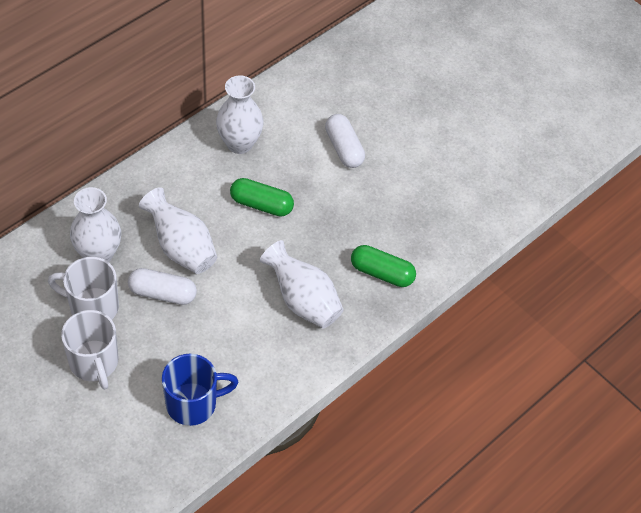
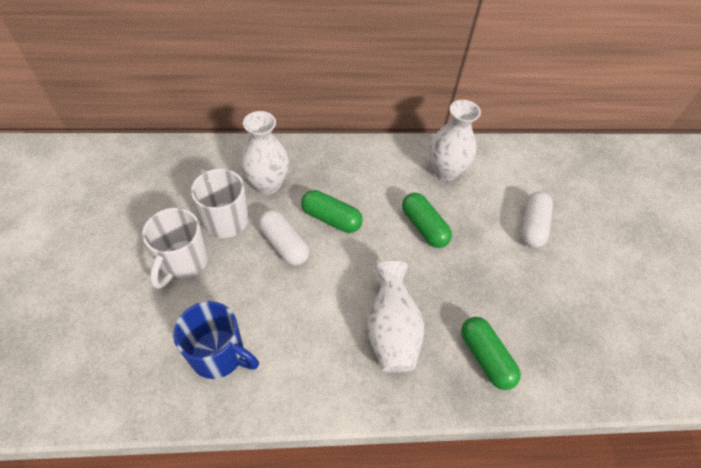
camera: 40 degrees right, 0 degrees up
white vase [139,187,217,274] -> green capsule [301,190,363,233]

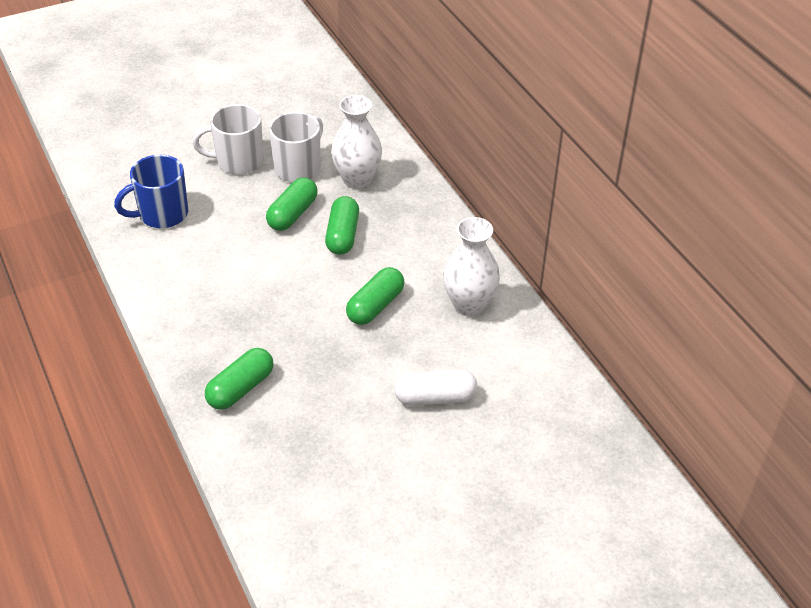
camera: 70 degrees right, 10 degrees down
blue mug [173,301,259,379] -> blue mug turned 60 degrees clockwise [114,155,188,228]
white capsule [258,210,310,265] -> green capsule [266,177,318,231]
white vase [367,261,424,372] -> none

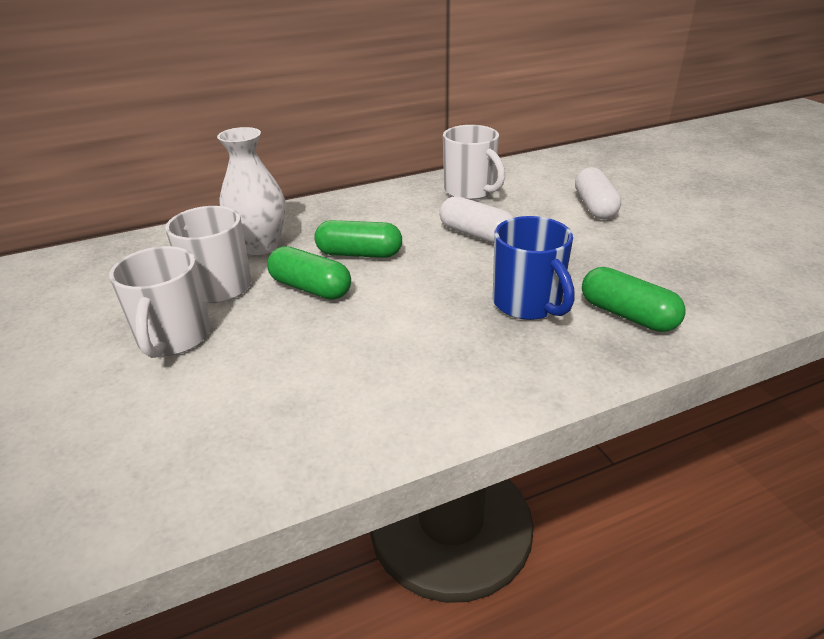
camera: 85 degrees left, 10 degrees down
blue mug [114,155,188,228] -> blue mug moved to [493,216,575,320]
green capsule [346,267,405,325] -> white capsule [439,196,514,243]
white vase [443,217,500,316] -> white mug [443,125,505,200]

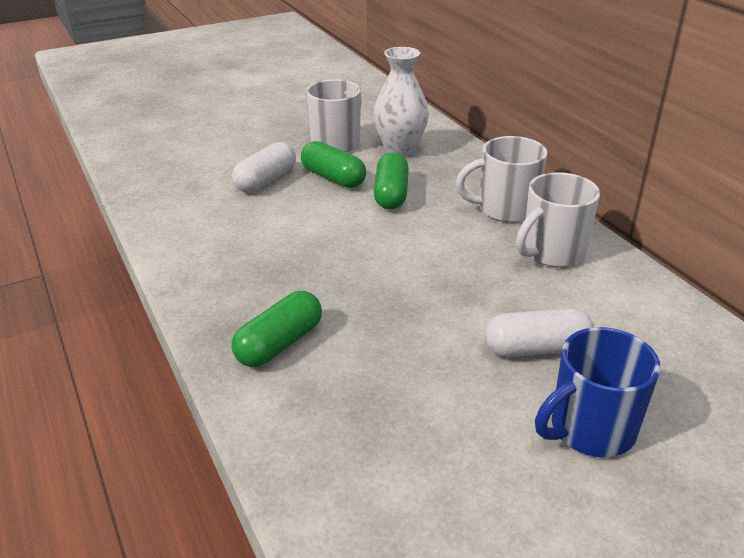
camera: 85 degrees right, 0 degrees up
white mug [109,246,211,358] -> white mug moved to [456,136,547,223]
green capsule [267,246,351,300] -> green capsule turned 75 degrees counterclockwise [301,141,366,188]
white capsule [439,196,514,243] -> white capsule moved to [232,142,296,193]
blue mug [493,216,575,320] -> blue mug moved to [535,327,660,457]

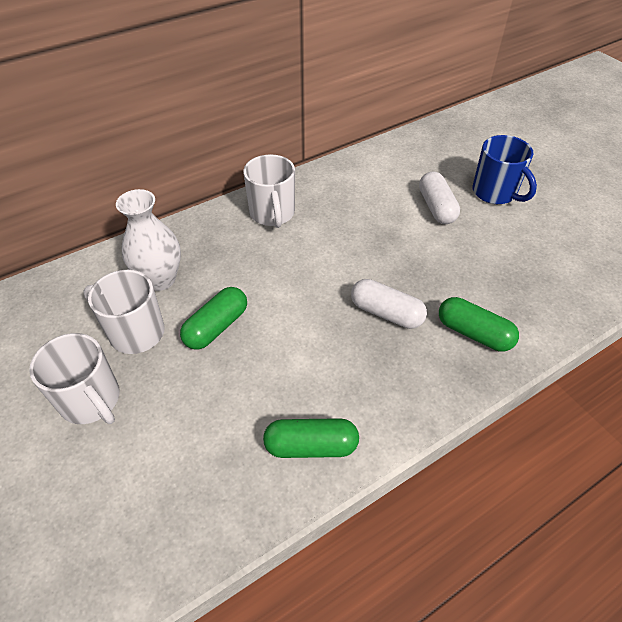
camera: 95 degrees left, 15 degrees up
white capsule [232,142,296,193] -> white capsule moved to [351,279,427,329]
green capsule [374,152,409,209] -> green capsule moved to [263,418,359,458]
white mug [516,172,600,267] -> white mug moved to [29,333,119,424]

